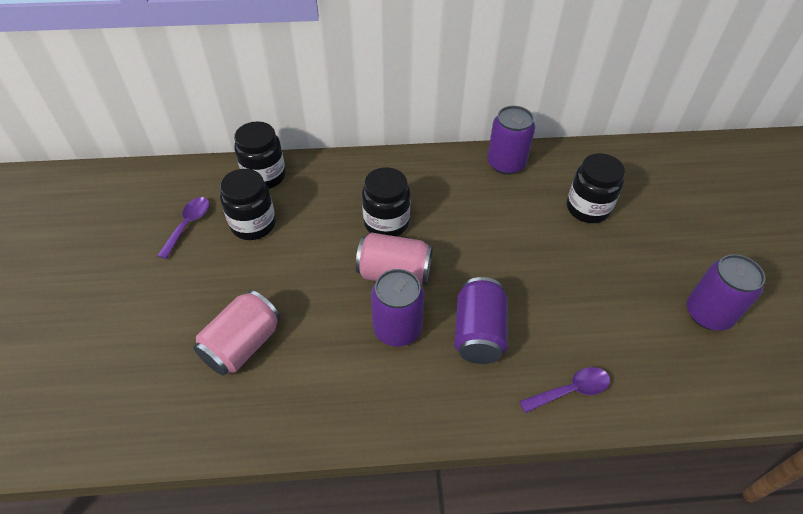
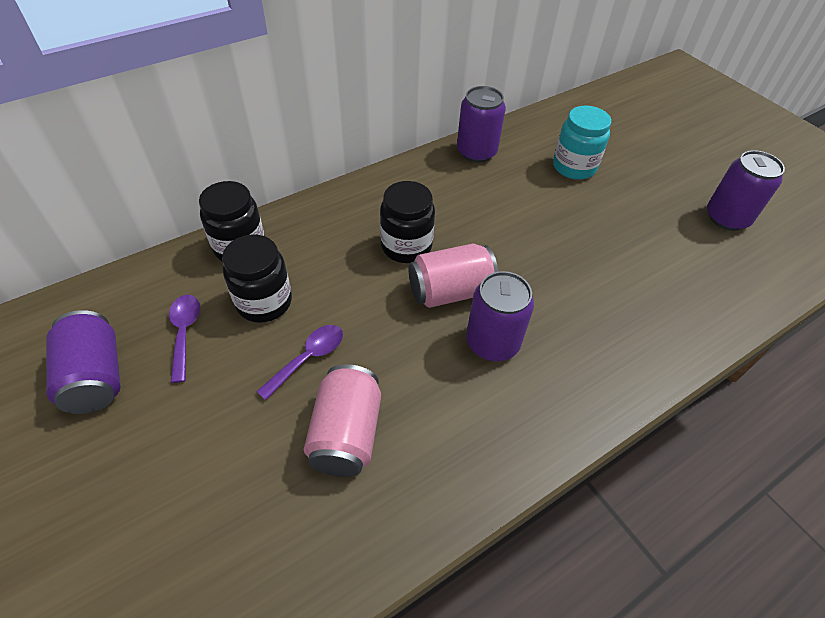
camera: 30 degrees left, 0 degrees up
purple can [454,277,508,364] -> purple can moved to [46,310,121,414]
purple spoon [519,367,610,413] -> purple spoon moved to [256,325,343,400]
black jar [567,153,625,223] -> turquoise jar [553,106,611,180]

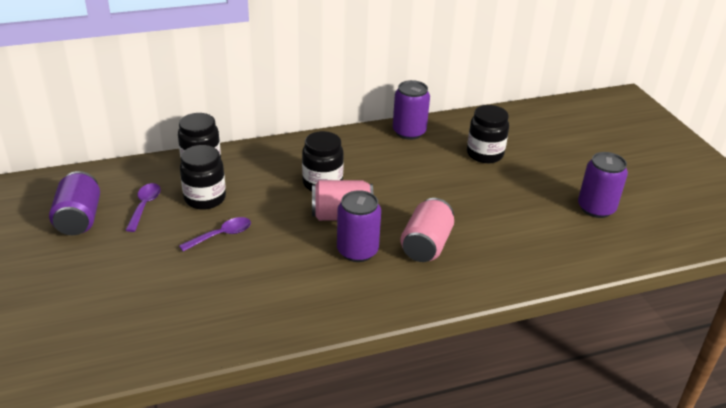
camera: 15 degrees right, 15 degrees down
pink can [304,364,381,477] -> pink can moved to [400,198,454,262]
turquoise jar [553,106,611,180] -> black jar [467,105,509,163]

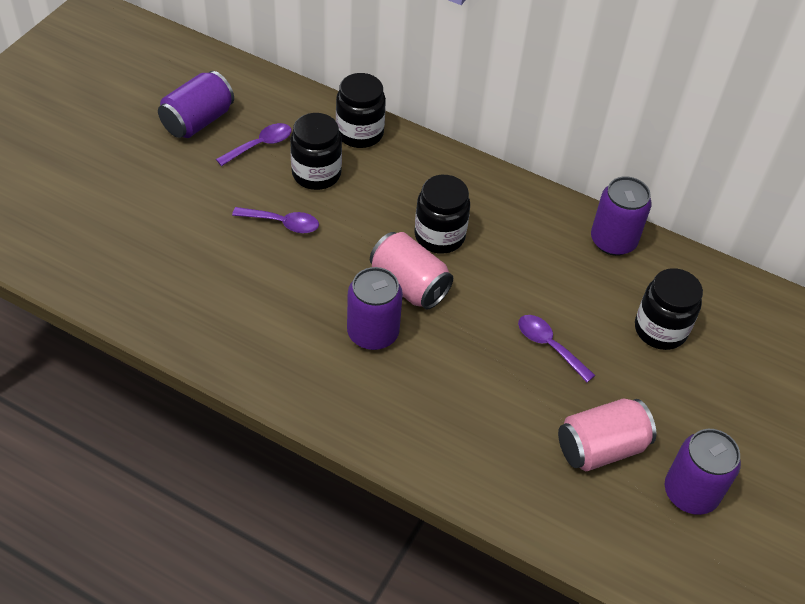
camera: 45 degrees right, 15 degrees up
pink can [400,198,454,262] -> pink can moved to [558,398,656,471]
none -> purple spoon [518,315,595,382]

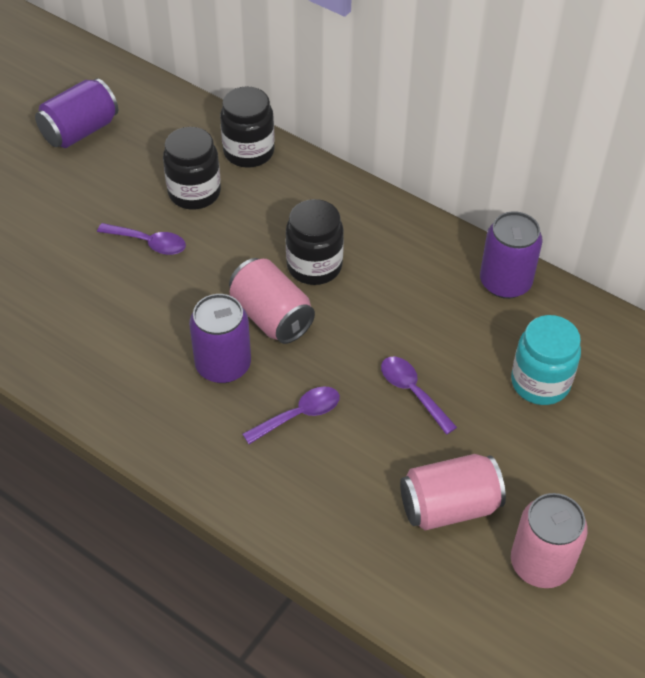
camera: 10 degrees right, 0 degrees up
purple spoon [216,123,291,166] -> purple spoon moved to [242,386,340,444]
black jar [635,268,703,350] -> turquoise jar [511,315,581,405]
purple can [665,429,741,515] -> pink can [511,493,588,588]

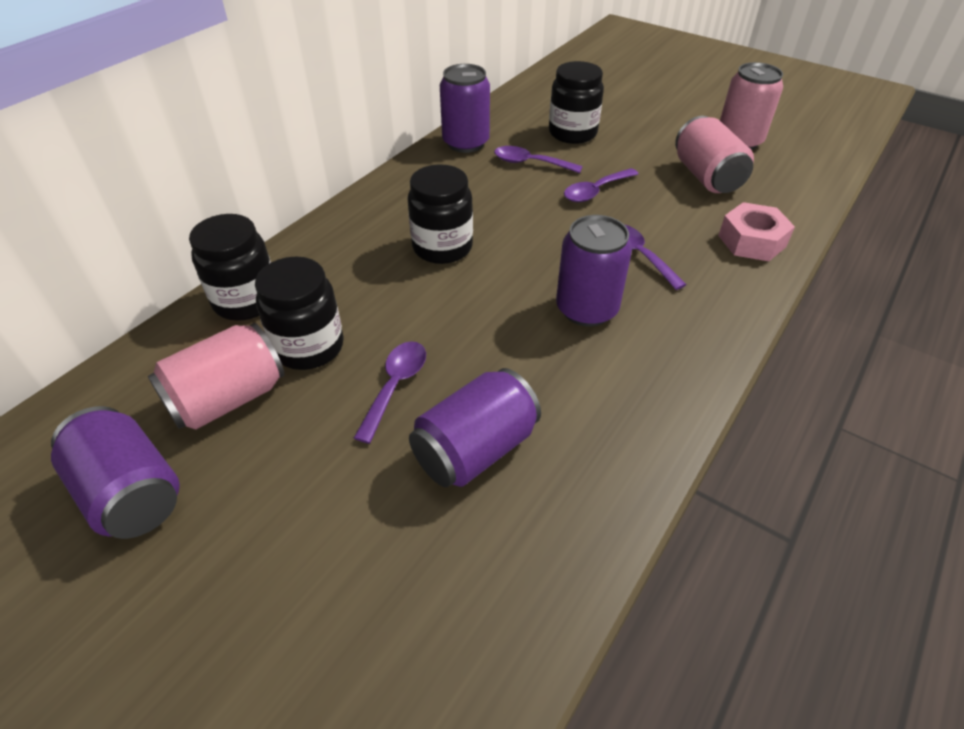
camera: 90 degrees left, 5 degrees down
pink can [229,258,315,344] -> pink can moved to [148,323,284,429]
turquoise jar [511,315,581,405] -> black jar [549,61,604,144]
none -> purple can [409,368,541,487]
none -> purple spoon [494,146,583,173]
none -> pink nut [718,202,795,261]

